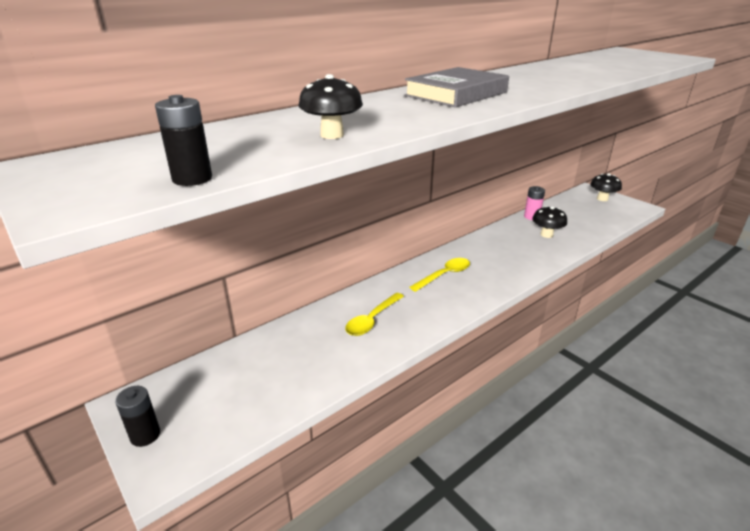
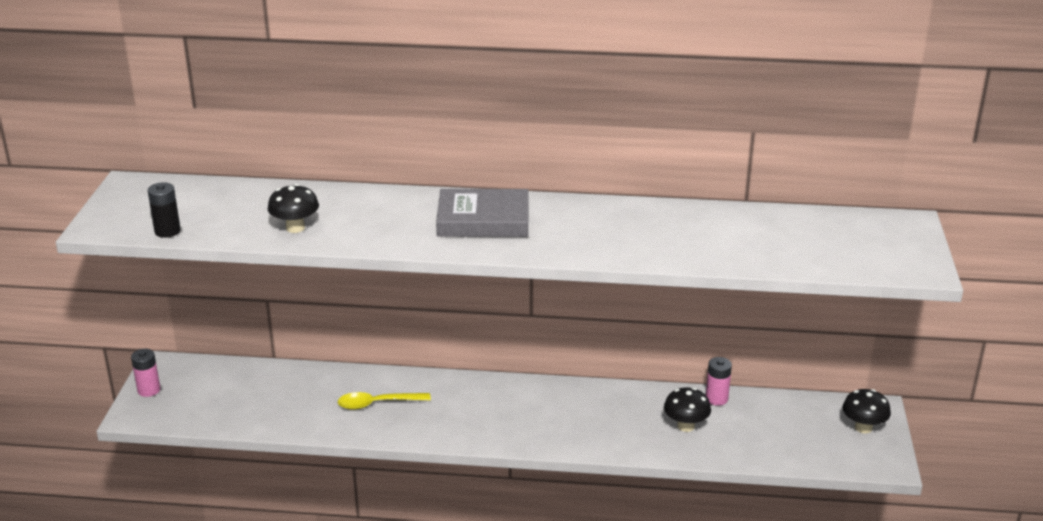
camera: 45 degrees right, 0 degrees up
black battery [115,386,160,447] -> pink battery [131,349,160,397]
yellow spoon [410,258,470,292] -> none

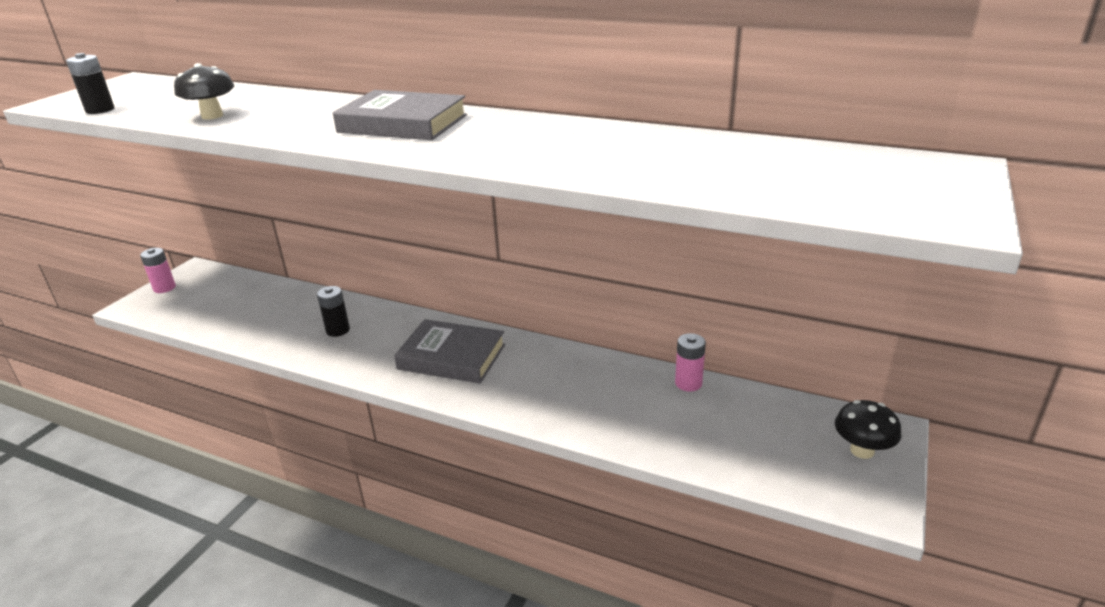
camera: 20 degrees right, 0 degrees up
yellow spoon [338,392,431,410] -> black battery [317,286,350,337]
black mushroom [664,388,711,432] -> none
none -> grey book [394,319,505,384]

